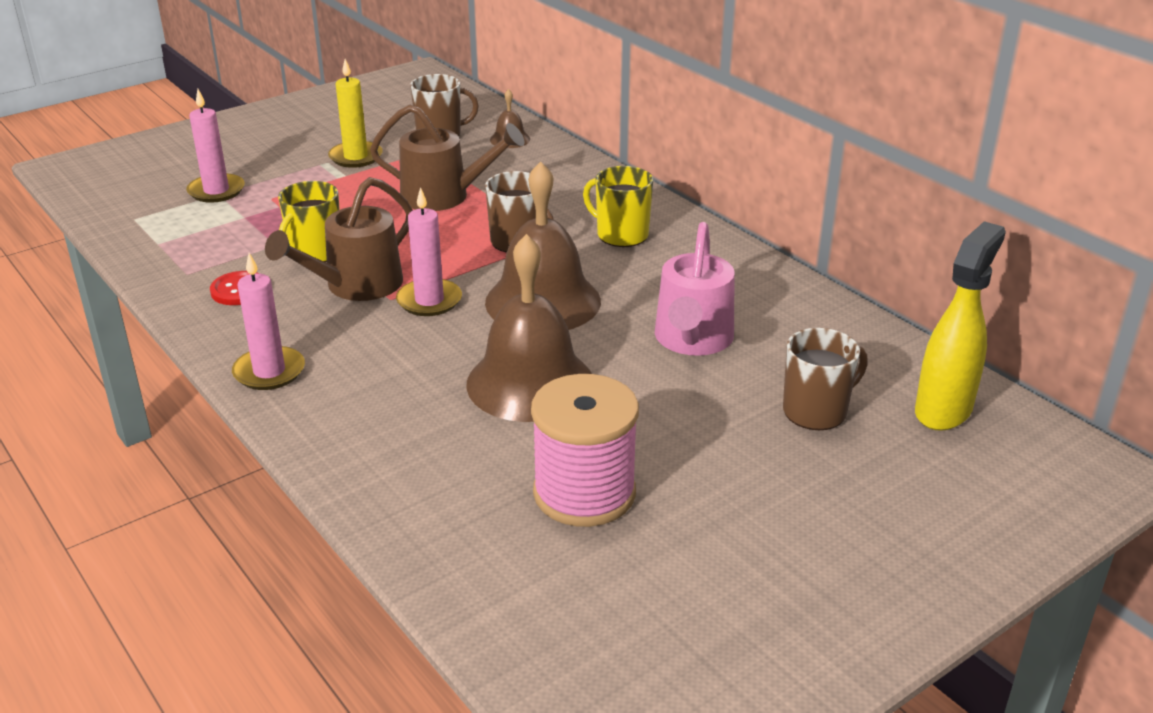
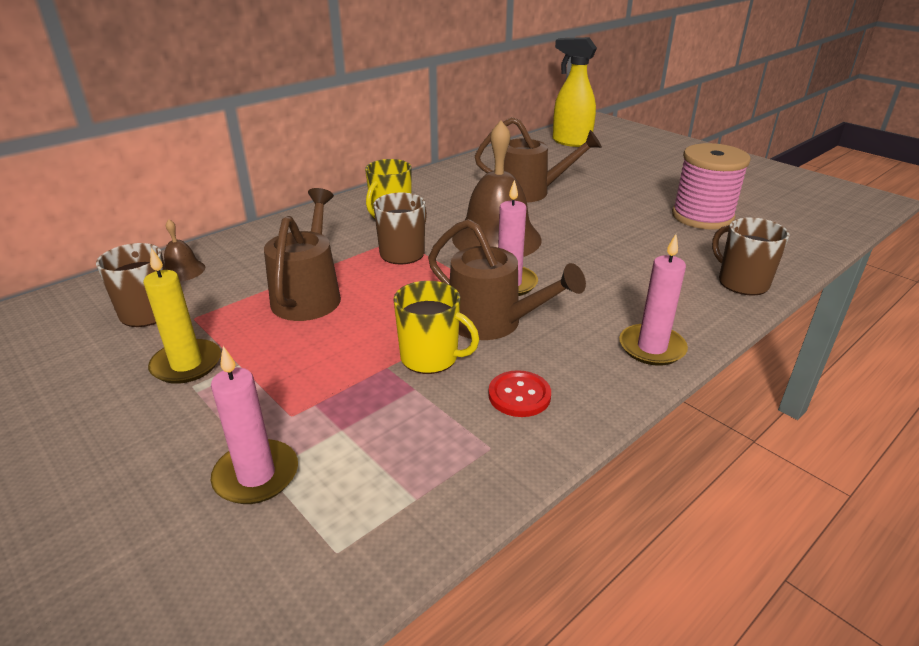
camera: 95 degrees left, 0 degrees up
brown bell [466,234,592,422] -> none
pink watering can [655,222,735,356] -> brown watering can [475,117,602,203]
brown mug [783,328,868,430] -> brown mug moved to [712,218,789,296]

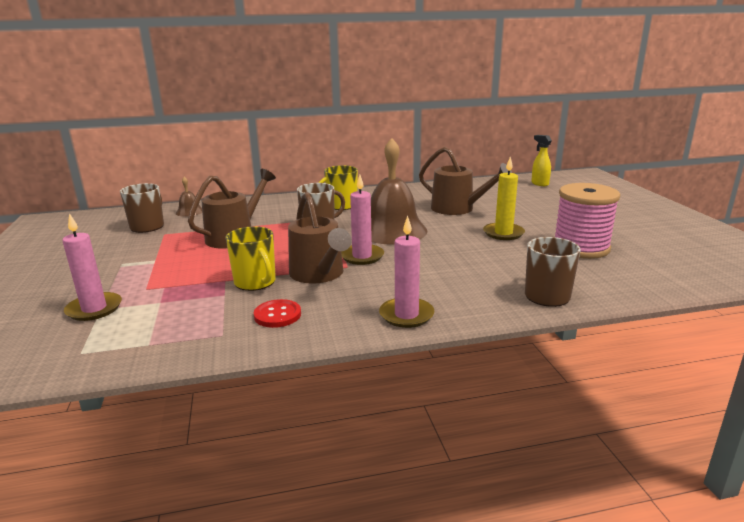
camera: 30 degrees right, 10 degrees down
yellow candle [143,248,221,384] -> yellow candle moved to [483,157,525,240]
yellow spray bottle [553,37,597,147] -> yellow spray bottle [531,135,552,186], size x0.58

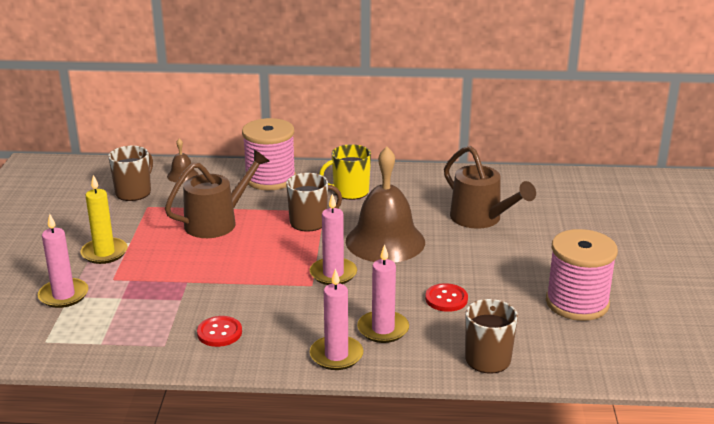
camera: 15 degrees right, 5 degrees up
yellow mug [225,226,276,291] -> none
brown watering can [288,192,352,284] -> none
yellow candle [483,157,525,240] -> yellow candle moved to [80,175,128,264]
yellow spray bottle [531,135,552,186] -> none
none -> pink spool [242,118,296,190]
none -> pink candle [357,244,409,343]
none -> red button [425,283,468,312]

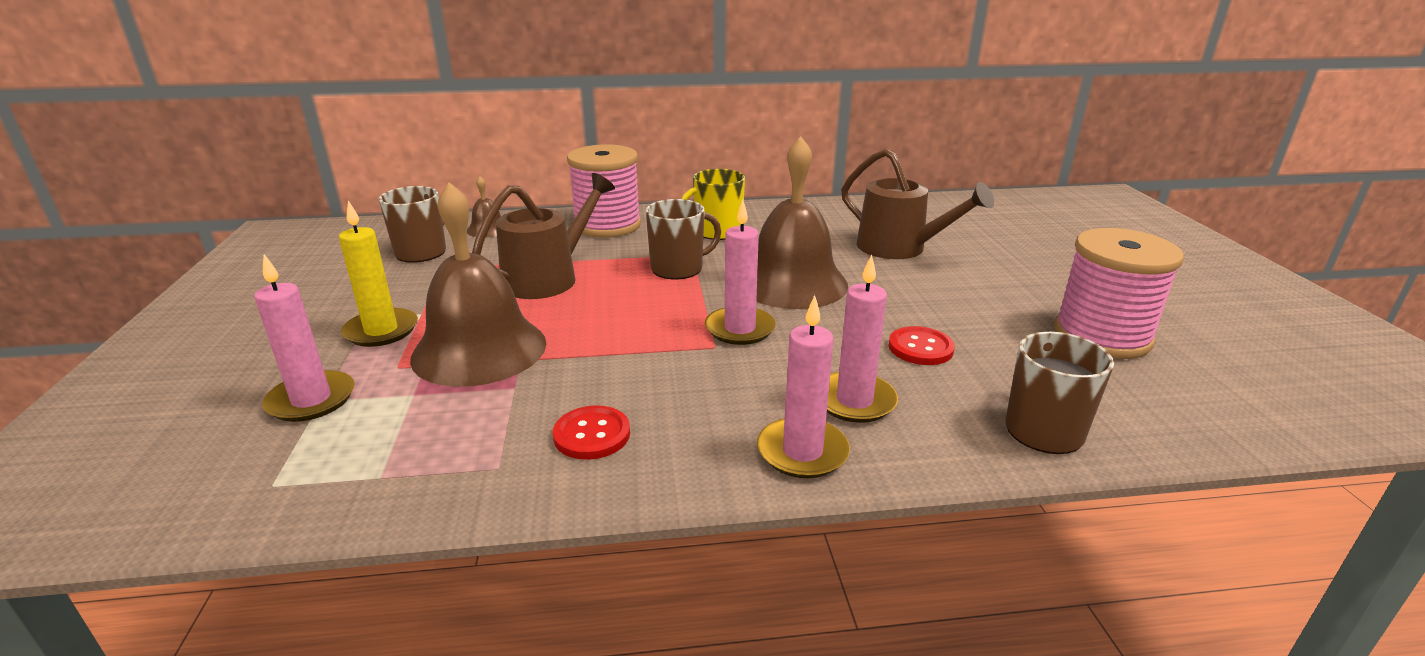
camera: 10 degrees left, 0 degrees up
none -> brown bell [410,182,546,387]

